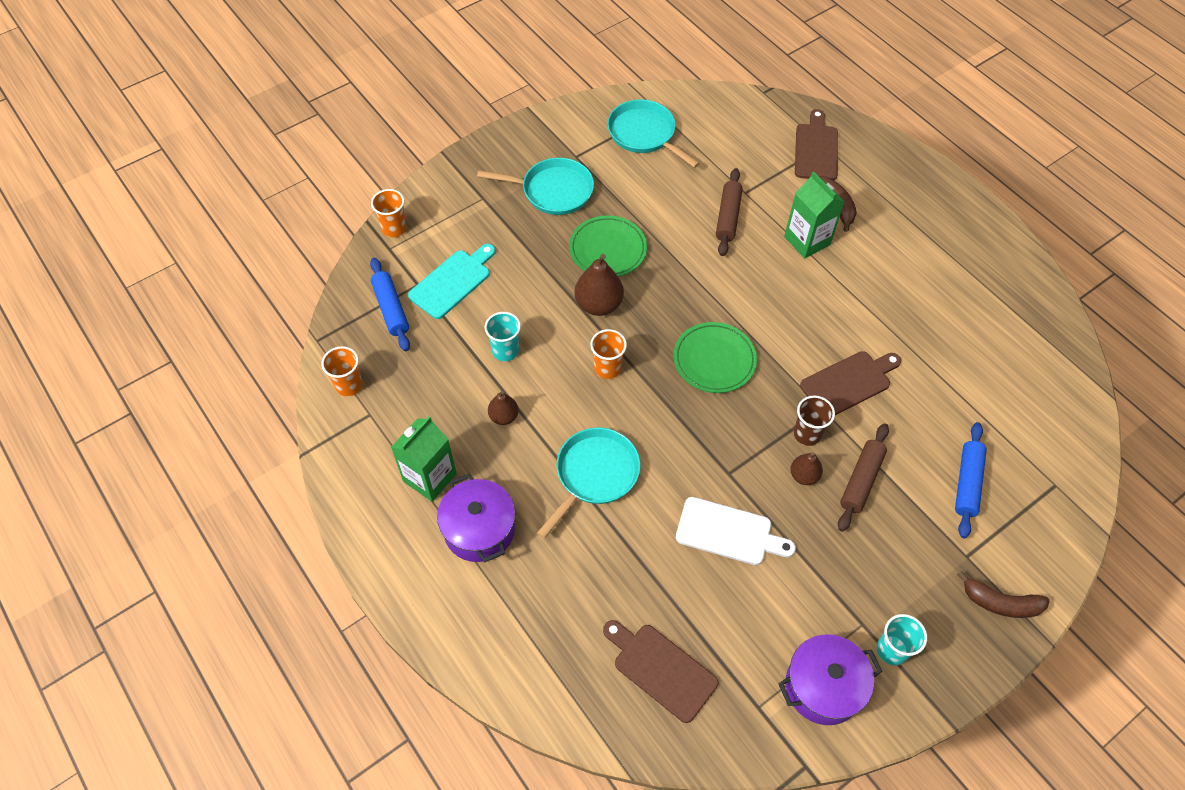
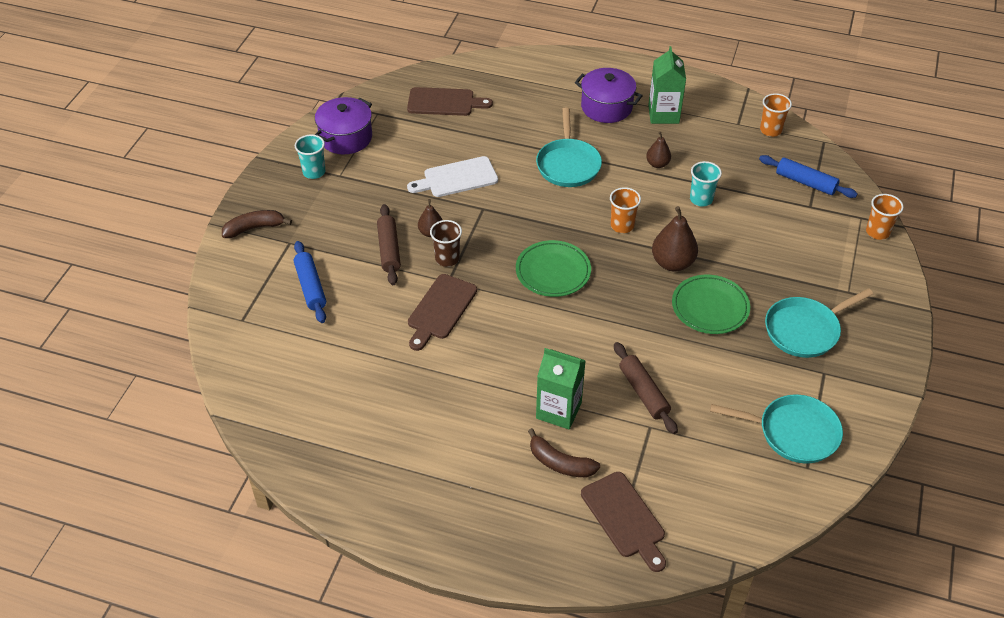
camera: 145 degrees right, 10 degrees down
turquoise cutting board [408,244,496,319] -> none

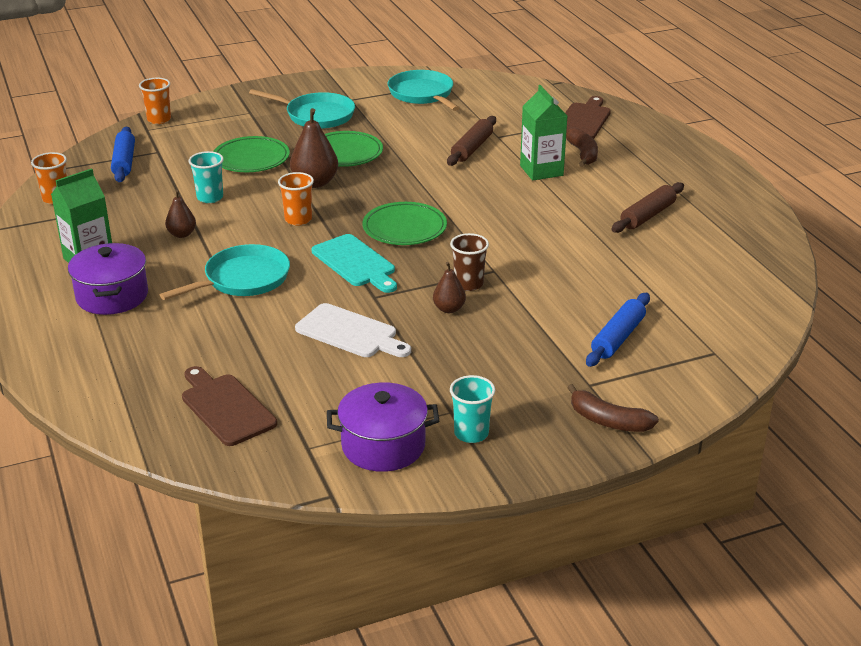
camera: 130 degrees left, 15 degrees down
brown rolling pin [377,204,401,285] -> brown rolling pin moved to [612,182,684,233]
brown cutting board [408,274,477,351] -> none
none -> green plate [213,136,290,172]
none -> turquoise cutting board [312,234,397,293]

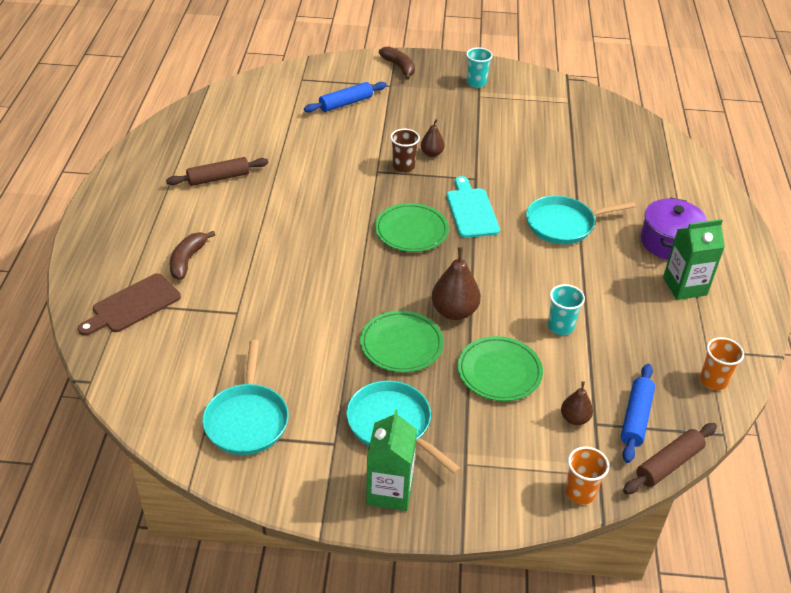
camera: 155 degrees left, 10 degrees up
brown pear [165,190,196,238] -> brown pear moved to [561,381,593,425]
brown cutting board [182,366,277,446] -> none
orange cup [278,172,314,226] -> none
white cutting board [295,303,411,357] -> none
purple pot [327,382,439,472] -> none
brown rolling pin [447,116,496,166] -> brown rolling pin moved to [623,423,717,494]
green carton [520,85,567,180] -> green carton moved to [366,409,417,511]

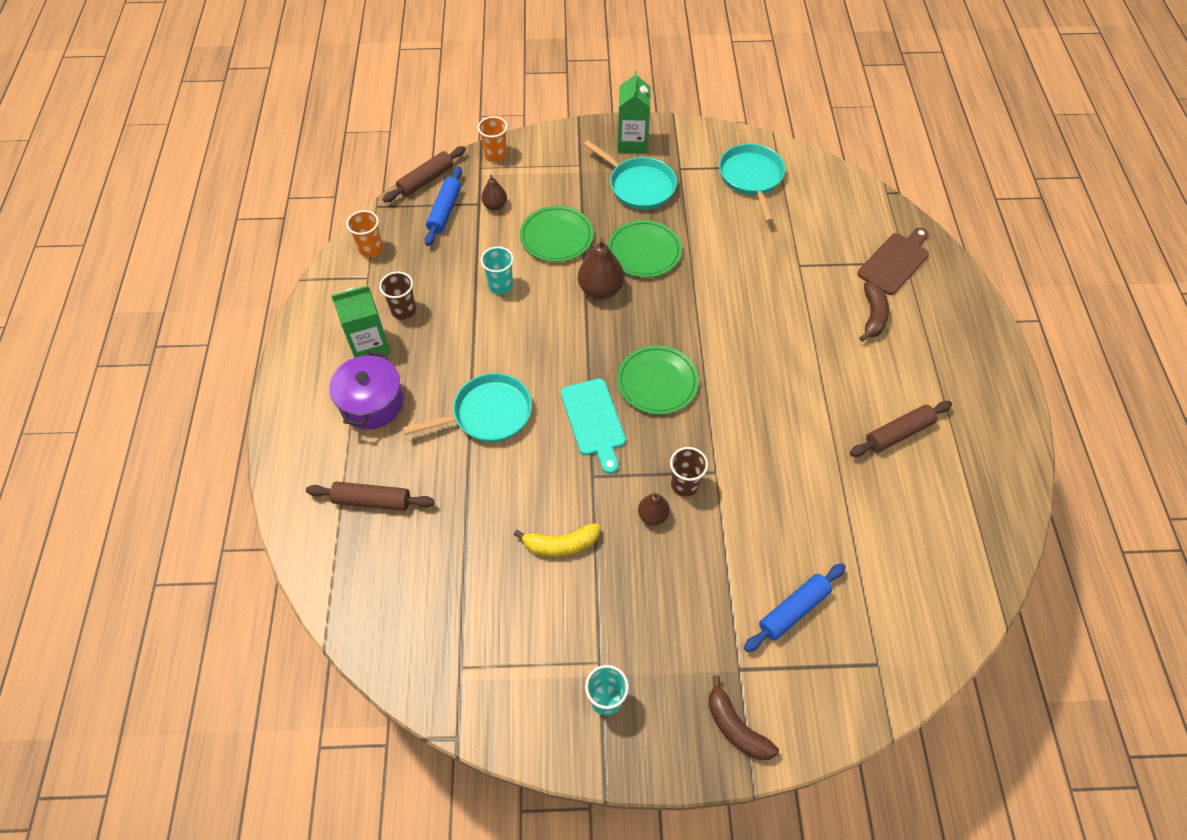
camera: 175 degrees right, 15 degrees up
none -> brown rolling pin [306,482,435,511]
none -> brown cup [379,272,416,320]
none -> yellow banana [514,523,600,557]

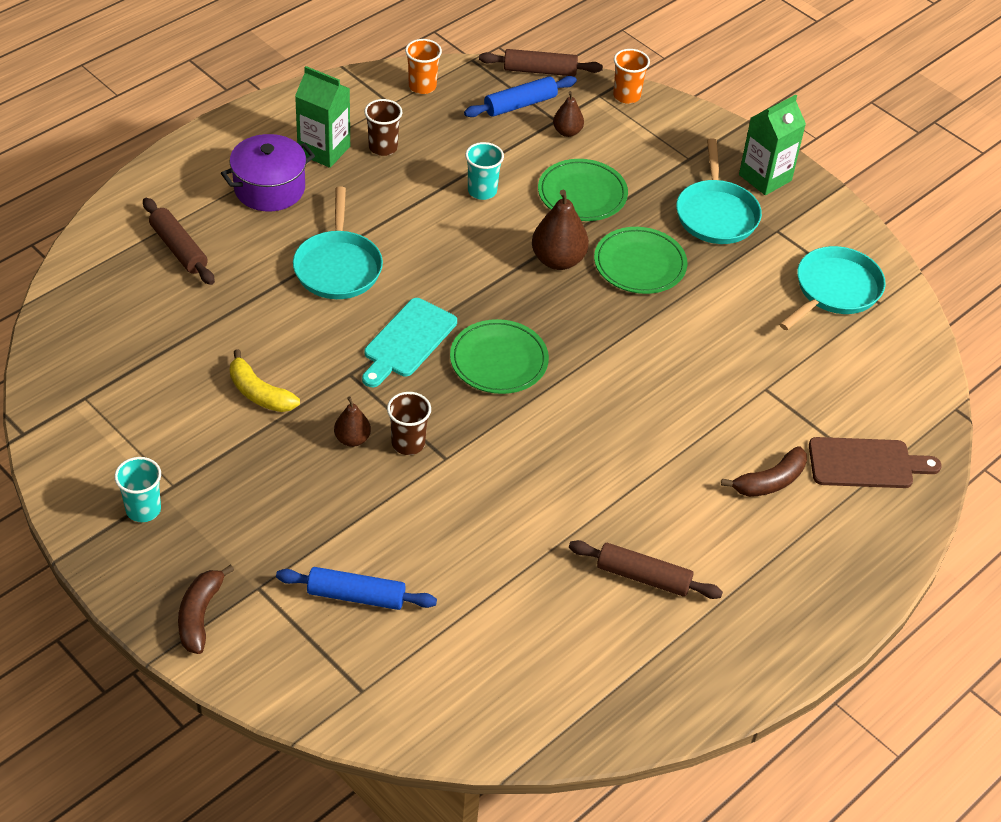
camera: 45 degrees right, 10 degrees down
turquoise pan [403,373,532,442] -> turquoise pan turned 60 degrees clockwise [293,186,383,299]

